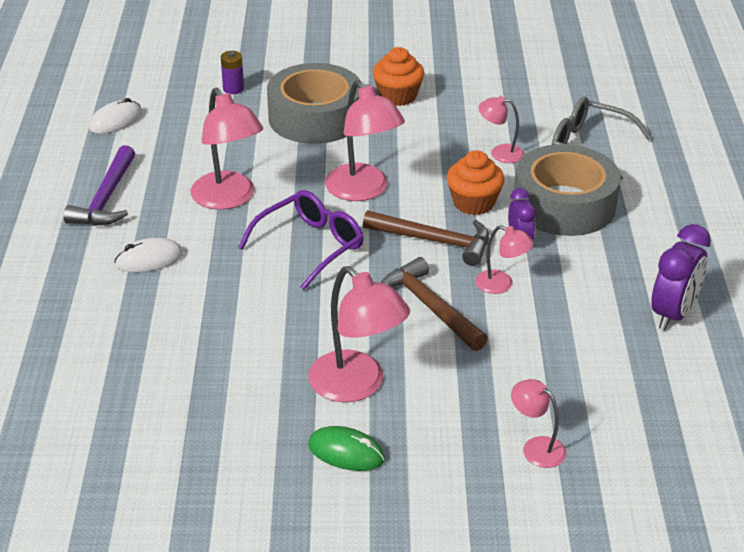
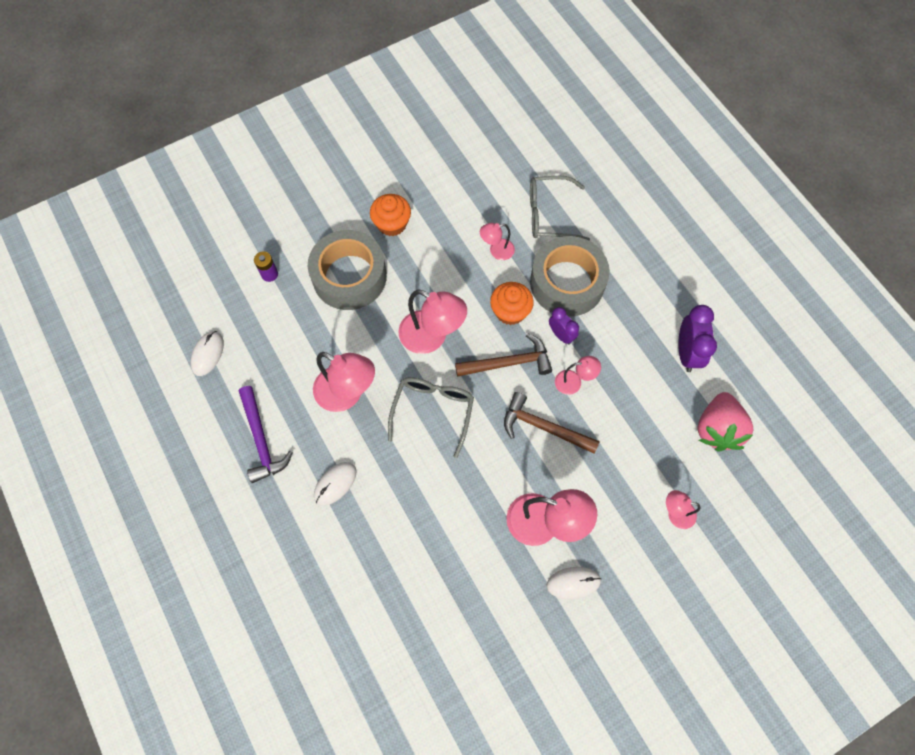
camera: 30 degrees left, 30 degrees up
purple glasses [238,190,364,290] -> grey glasses [388,377,474,458]
green mouse [308,426,385,471] -> white mouse [547,567,601,600]
none -> pink strawberry [698,392,753,451]

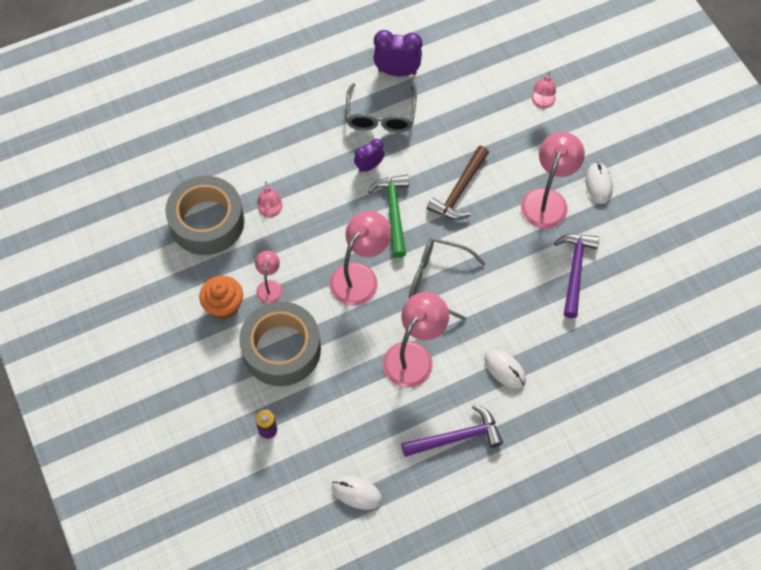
camera: 85 degrees left, 5 degrees down
brown hammer [455,333,552,377] -> green hammer [367,175,409,258]
orange cupcake [490,282,534,325] -> none
grey glasses [530,176,590,241] -> grey glasses moved to [346,83,417,132]
grey tape [530,236,610,317] -> grey tape moved to [165,176,244,255]
pink lamp [555,356,601,395] -> pink lamp moved to [255,251,282,303]
pink strawberry [698,392,753,451] -> none
none -> purple hammer [554,234,599,318]

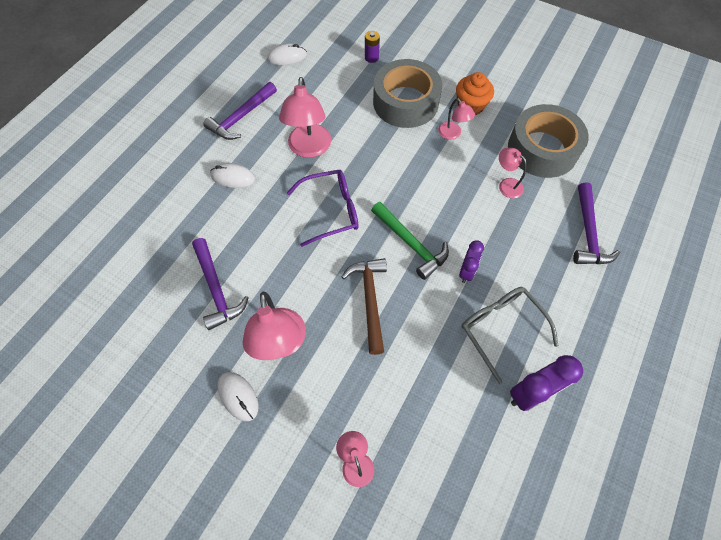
camera: 145 degrees right, 0 degrees up
pink lamp [330,211,391,306] -> none
grey glasses [409,238,486,321] -> purple glasses [287,170,359,247]
none -> purple hammer [573,182,620,264]

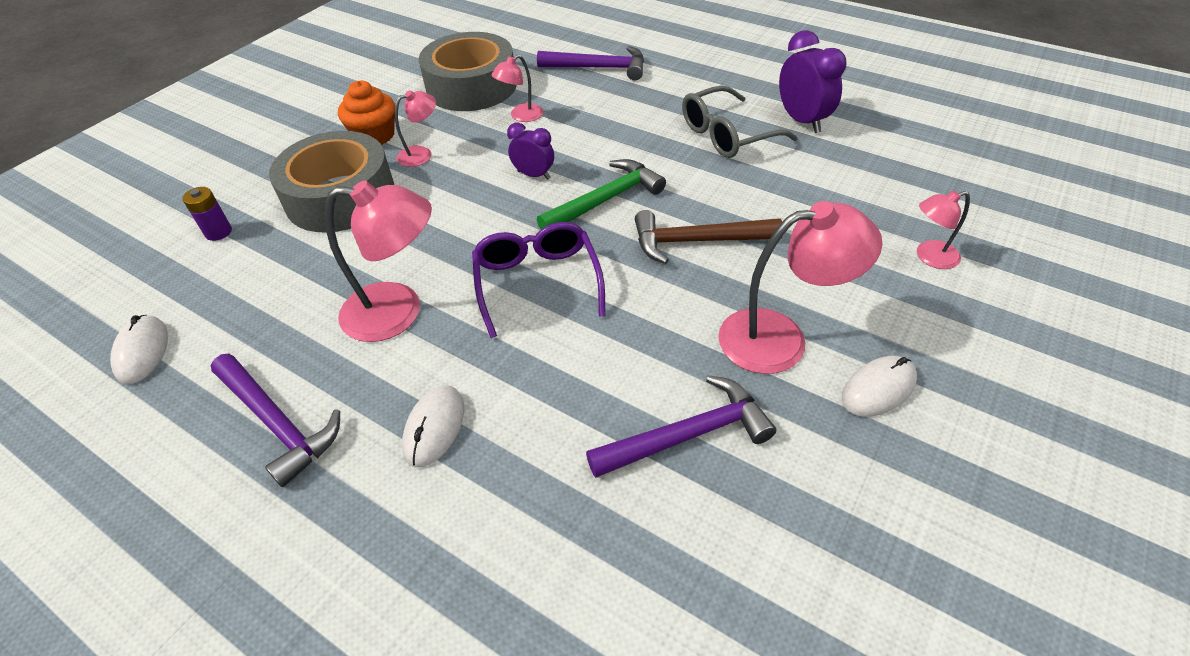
camera: 85 degrees left, 15 degrees down
purple clock [459,240,484,283] -> purple clock moved to [507,123,554,180]

